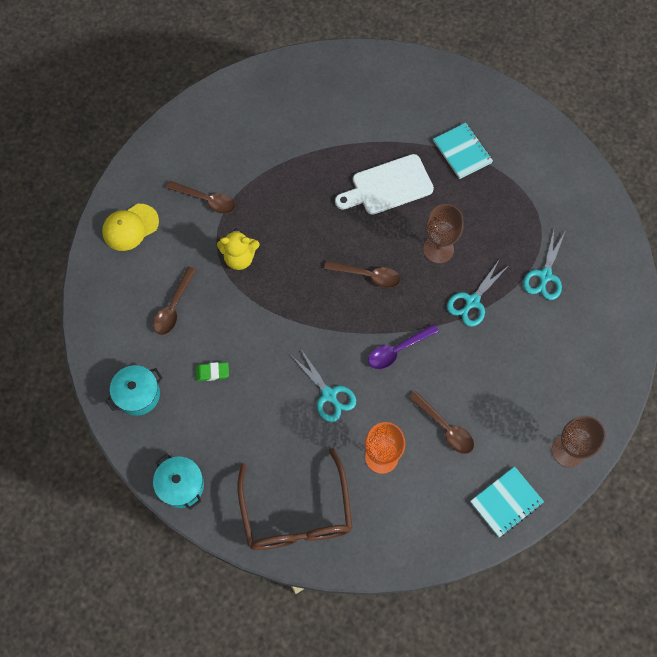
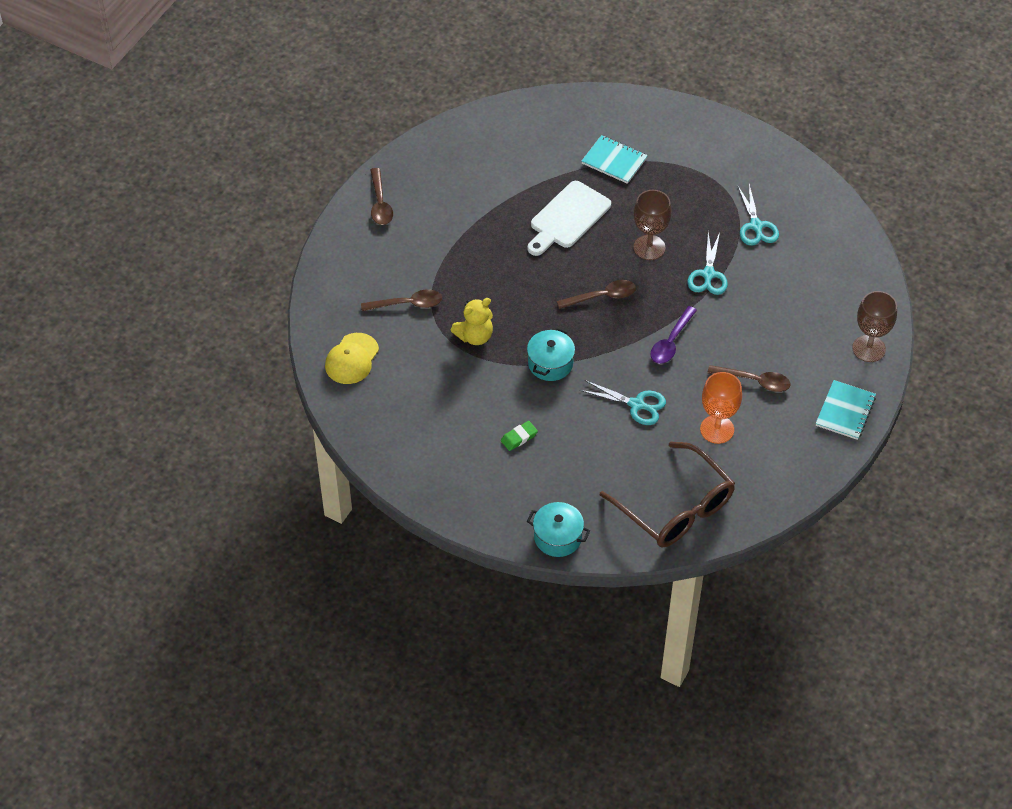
camera: 30 degrees left, 15 degrees down
turquoise pot [106,365,163,416] -> turquoise pot moved to [527,328,575,381]
brown spoon [153,266,196,335] -> brown spoon moved to [370,168,393,225]

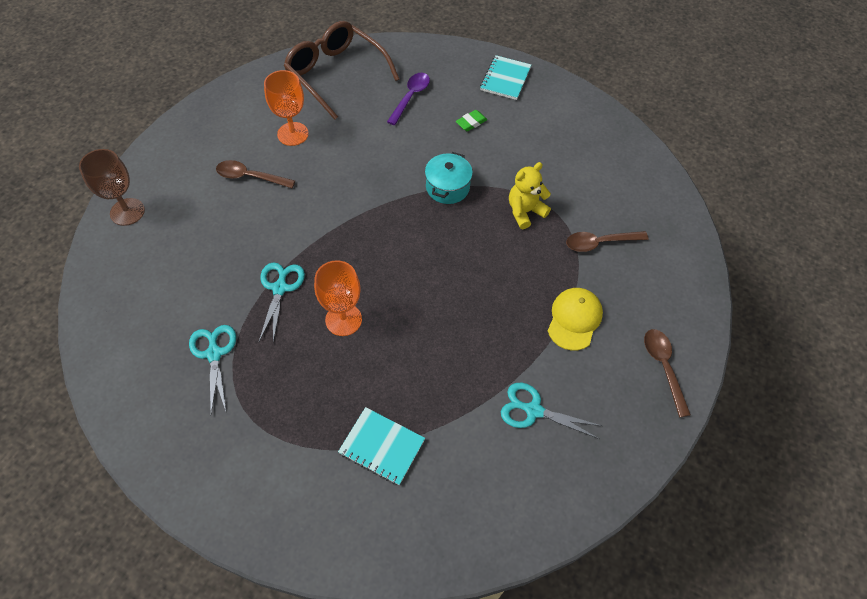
camera: 175 degrees right, 5 degrees up
yellow cap [325,333,379,384] -> yellow cap moved to [548,288,603,351]
white cutting board [527,181,611,256] -> none
turquoise pot [527,502,590,557] -> none
brown spoon [557,280,636,309] -> none
turquoise scissors [580,380,666,425] -> turquoise scissors moved to [501,383,602,439]
brown goblet [633,190,671,260] -> orange goblet [314,260,362,336]
purple spoon [650,306,697,364] -> purple spoon moved to [387,73,430,125]
turquoise notebook [816,380,876,440] -> turquoise notebook moved to [480,55,531,100]

